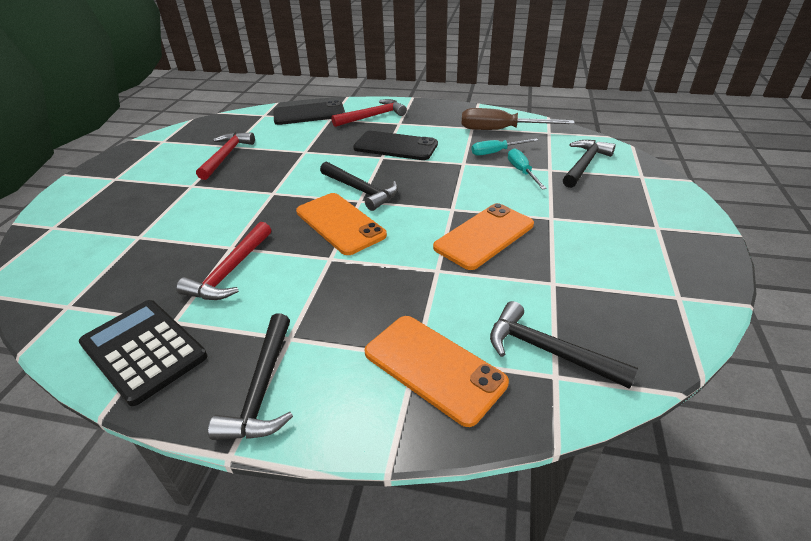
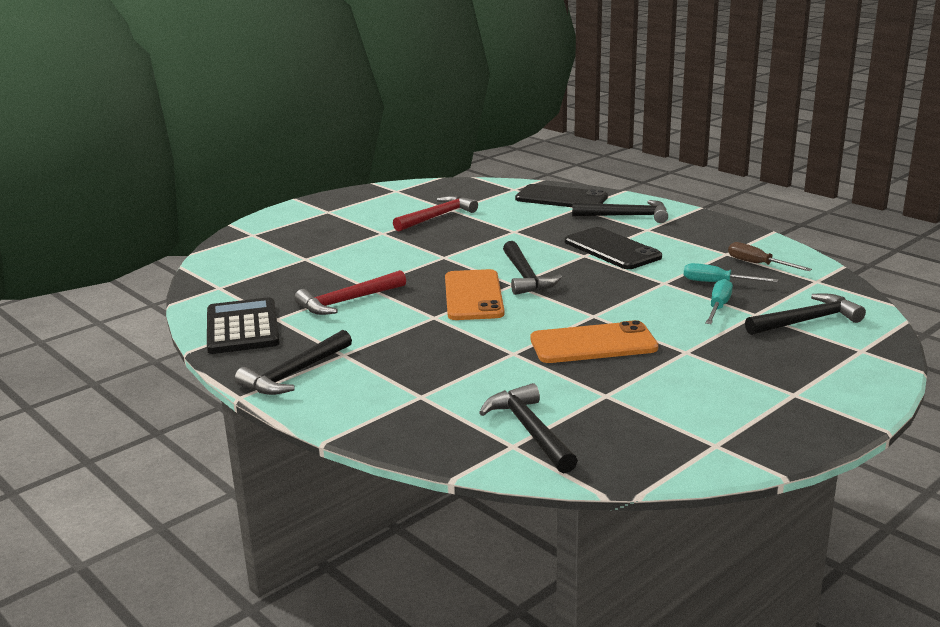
camera: 35 degrees right, 15 degrees down
red hammer [331,99,407,127] -> black hammer [572,200,668,223]
orange phone [364,316,509,427] -> none
brown screwdriver [462,108,575,130] -> brown screwdriver [728,242,812,271], size x0.60

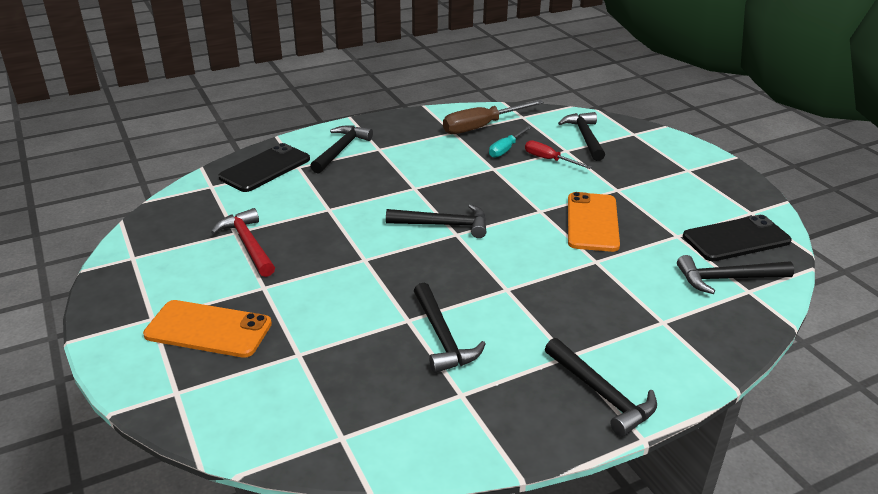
camera: 75 degrees left, 10 degrees up
black calculator [207,297,280,354] -> none
red hammer [294,270,406,315] -> black hammer [414,283,485,373]
orange phone [445,269,504,320] -> orange phone moved to [143,300,272,358]
black phone [565,227,662,269] -> black phone moved to [683,215,792,261]
turquoise screwdriver [705,279,733,324] -> red screwdriver [525,140,592,169]
brown screwdriver [728,242,812,271] -> brown screwdriver [443,100,544,134], size x1.68

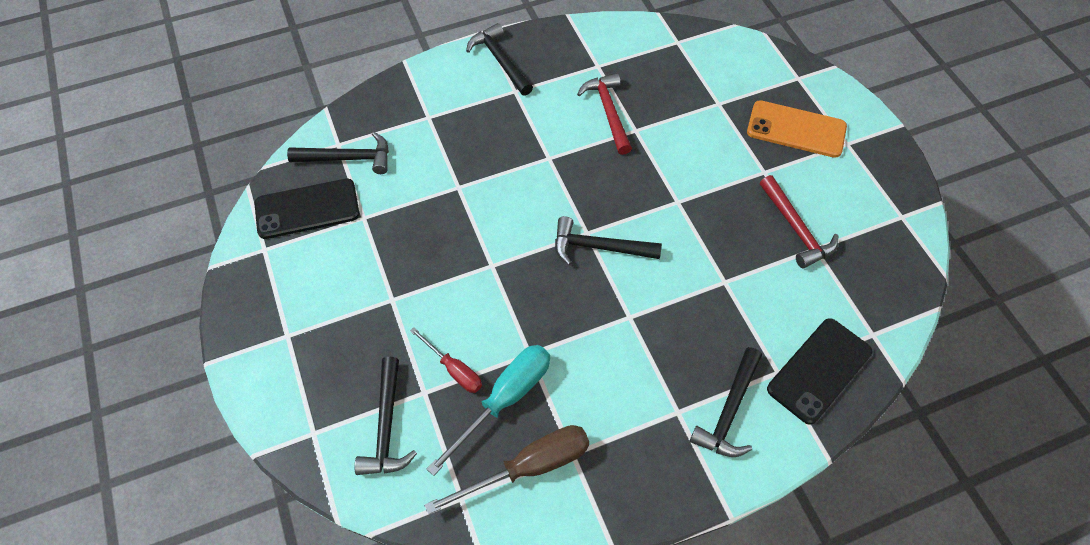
camera: 175 degrees left, 25 degrees up
black hammer [414,283,485,373] -> red hammer [577,73,632,155]
turquoise screwdriver [489,126,532,158] -> turquoise screwdriver [427,345,550,476], size x1.68
orange phone [568,192,620,252] -> none

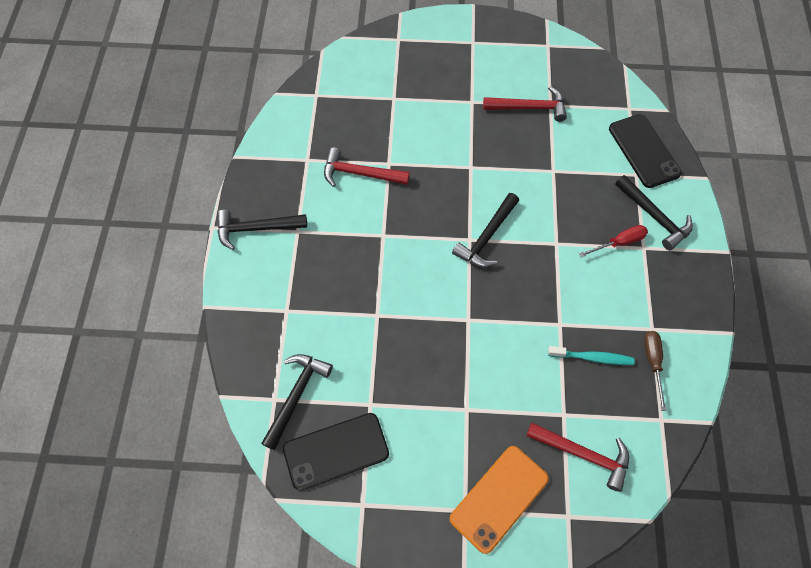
camera: 65 degrees left, 5 degrees up
black phone [254,178,359,239] -> black phone turned 60 degrees clockwise [283,413,389,491]
black hammer [354,357,417,475] -> red hammer [526,423,629,492]
red screwdriver [410,327,482,393] -> red screwdriver moved to [579,225,648,257]
brown screwdriver [424,425,590,515] -> brown screwdriver [644,331,667,411], size x0.60
turquoise screwdriver [427,345,550,476] -> turquoise toothbrush [548,346,634,365]
orange phone [747,100,847,158] -> orange phone moved to [450,446,549,554]

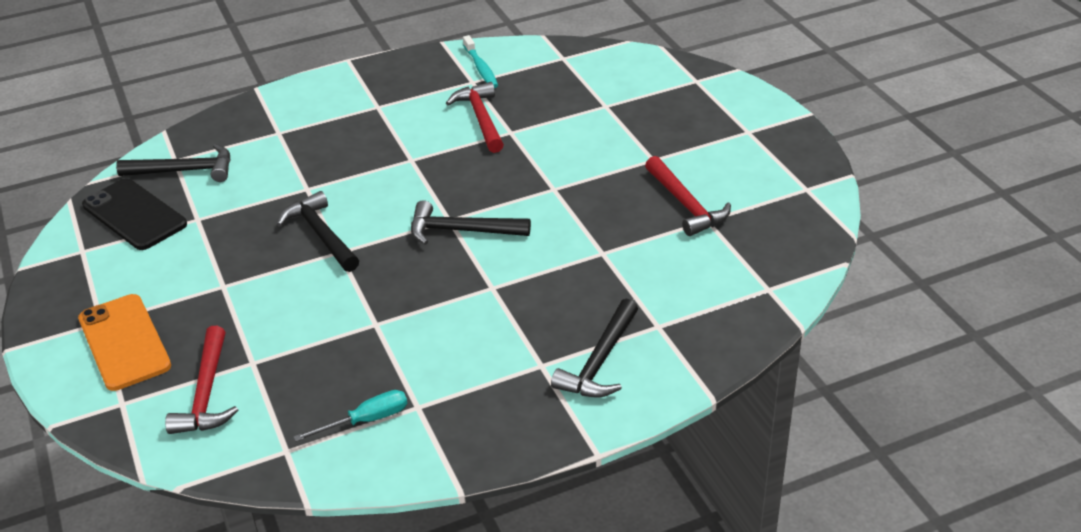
camera: 65 degrees right, 25 degrees down
black hammer [217,210,307,250] -> black hammer moved to [277,191,359,272]
orange phone [450,446,549,554] -> orange phone turned 45 degrees clockwise [78,294,171,391]
turquoise toothbrush [548,346,634,365] -> turquoise toothbrush moved to [463,35,498,88]
red screwdriver [579,225,648,257] -> none
black phone [609,114,682,188] -> none
brown screwdriver [644,331,667,411] -> turquoise screwdriver [293,390,407,442]

